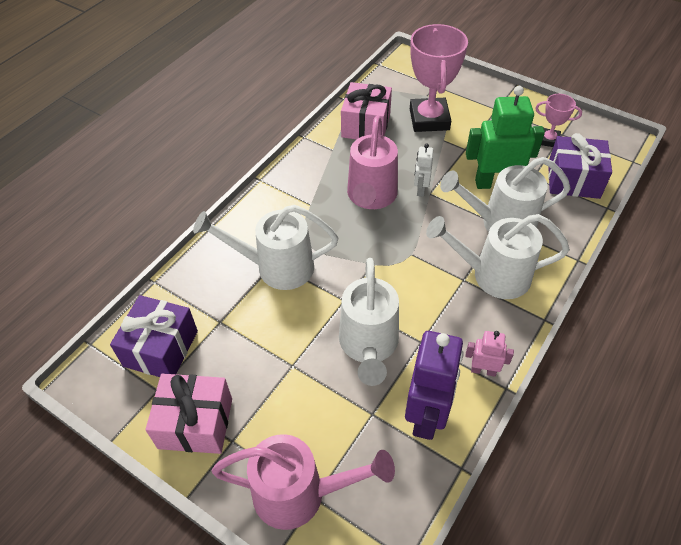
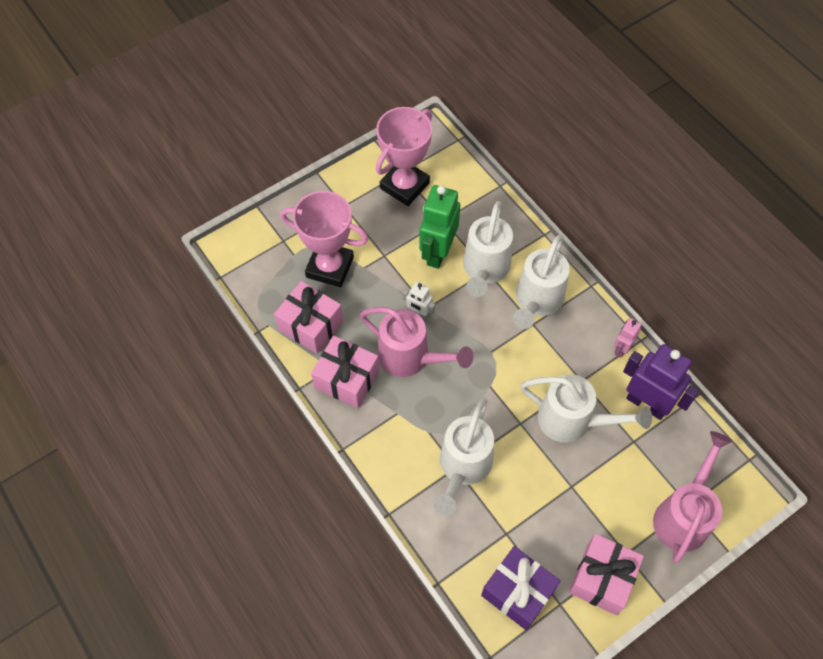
camera: 70 degrees left, 10 degrees up
pink trophy [535,94,582,147] -> pink trophy [376,107,432,206], size x1.97
purple gift [548,133,612,199] -> none
none -> pink gift [311,336,379,408]

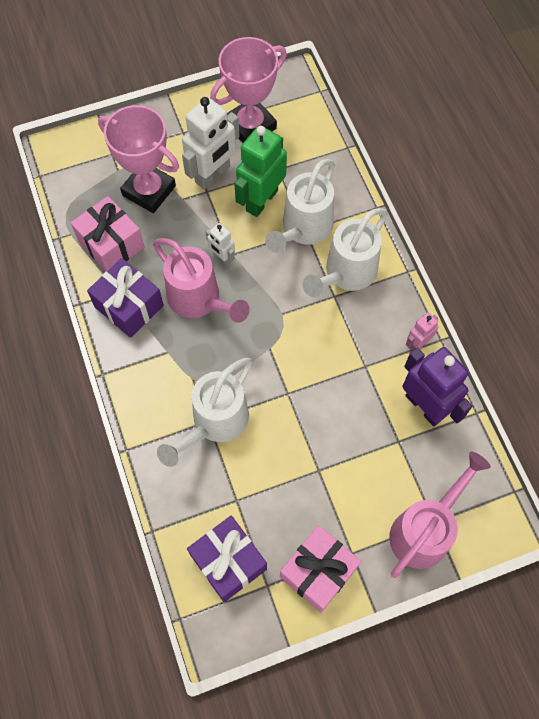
camera: 15 degrees right, 5 degrees up
pink gift [311,336,379,408] -> purple gift [87,258,164,338]
white watering can [521,374,652,443] -> none
none -> white robot [182,97,240,190]

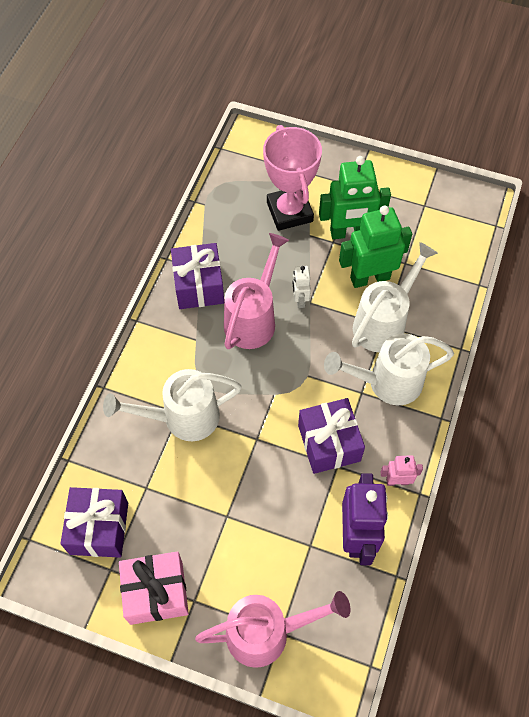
camera: 40 degrees right, 5 degrees down
pink gift [71,196,144,272] -> none
pink watering can [153,238,250,323] -> pink watering can turned 150 degrees counterclockwise [224,233,289,349]
white robot [182,97,240,190] -> green robot [319,156,391,239]
pink trophy [210,37,287,143] -> none
white watering can [265,159,335,253] -> white watering can turned 150 degrees clockwise [352,242,438,352]
none -> purple gift [298,398,365,474]

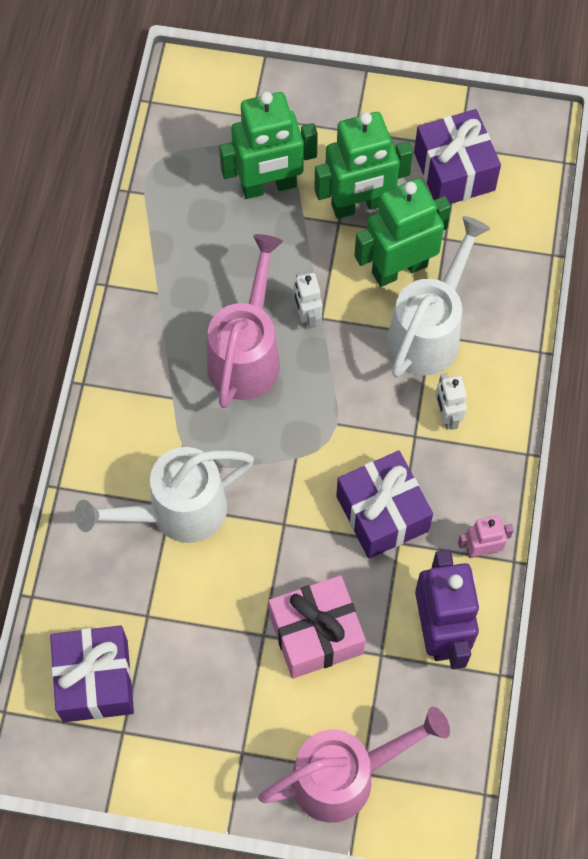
camera: 10 degrees left, 5 degrees up
pink gift [119,551,189,625] -> pink gift moved to [269,575,366,679]
purple gift [171,243,224,309] -> purple gift moved to [414,109,501,204]
pink trophy [263,125,322,231] -> green robot [219,91,318,199]
white watering can [324,333,454,405] -> white robot [436,373,467,430]

